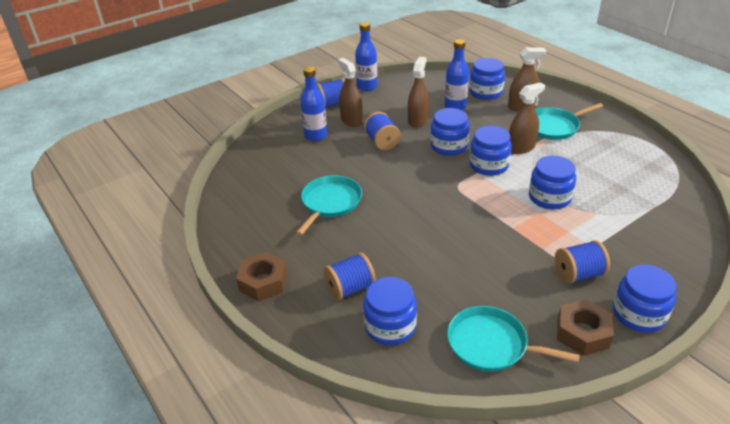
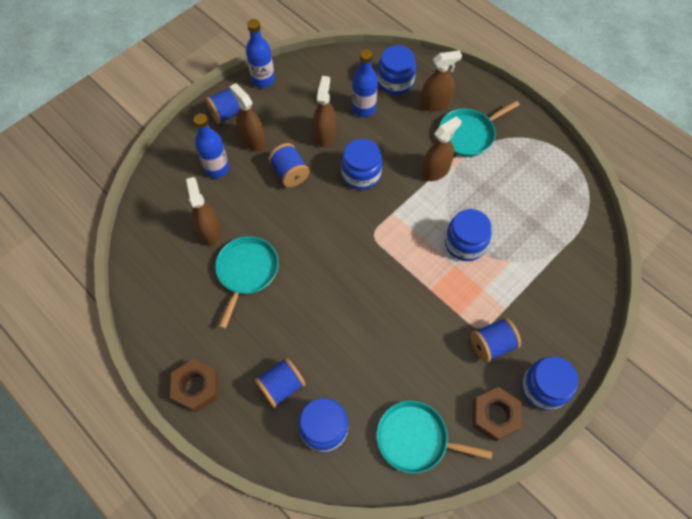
camera: 10 degrees left, 25 degrees up
blue jar [469,126,512,176] -> none
none -> brown spray bottle [186,177,221,246]

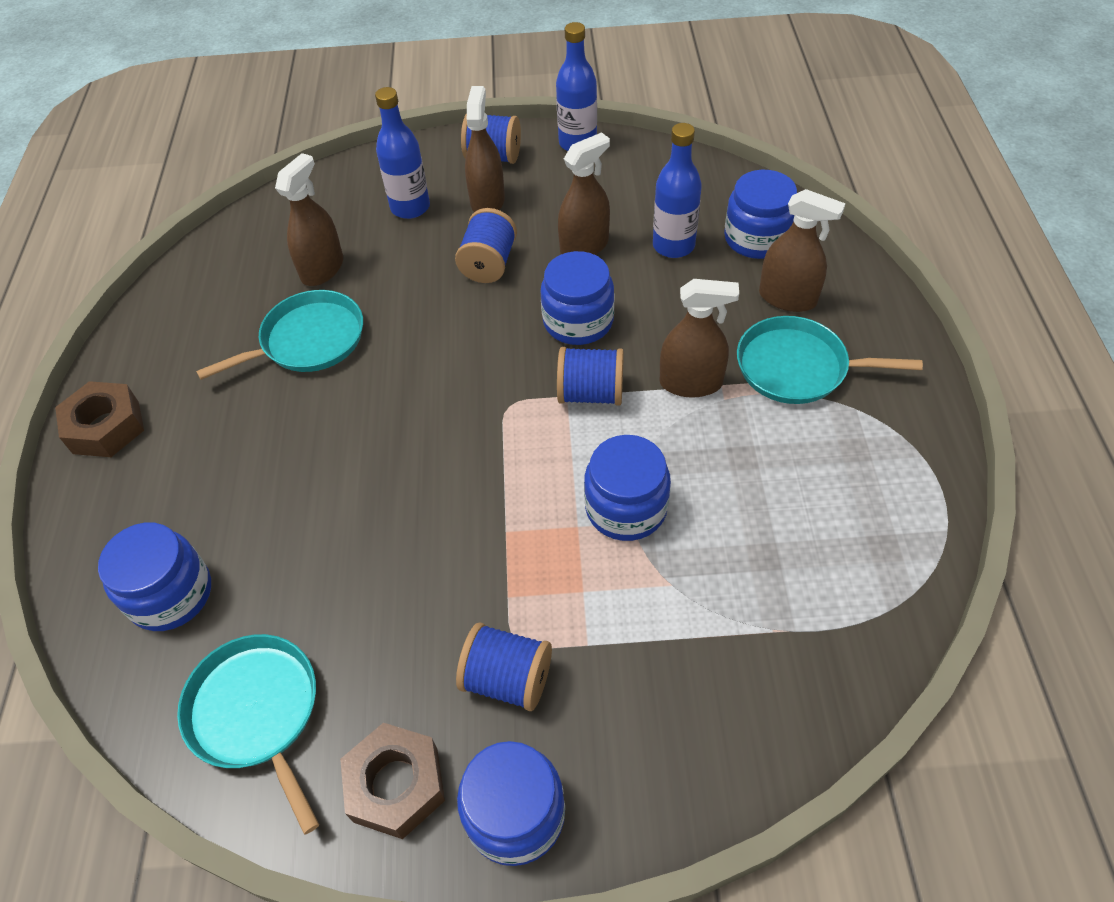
camera: 45 degrees right, 10 degrees down
blue spool [255,357,306,408] -> blue spool moved to [557,347,624,406]

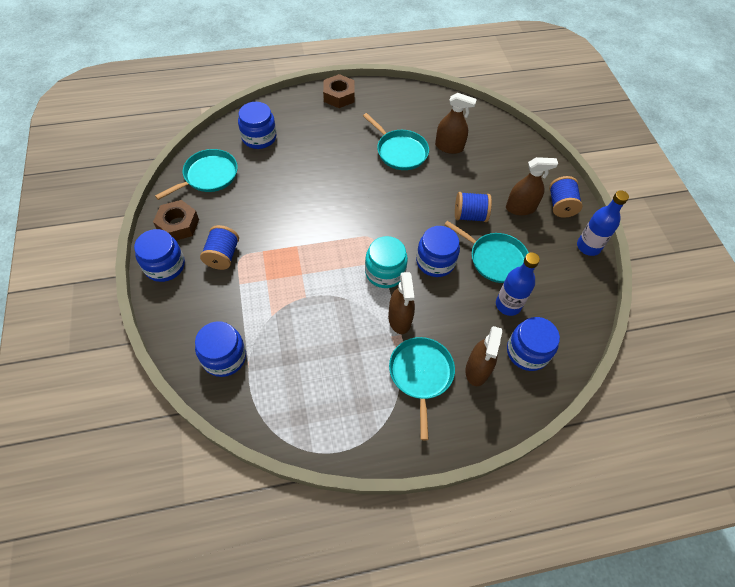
camera: 75 degrees right, 5 degrees up
blue bottle [375,87,430,219] -> none
blue spool [557,347,624,406] -> turquoise jar [365,236,408,288]
brown spray bottle [558,132,610,255] -> turquoise pan [444,221,529,283]
blue jar [584,435,671,541] -> blue jar moved to [195,321,246,377]

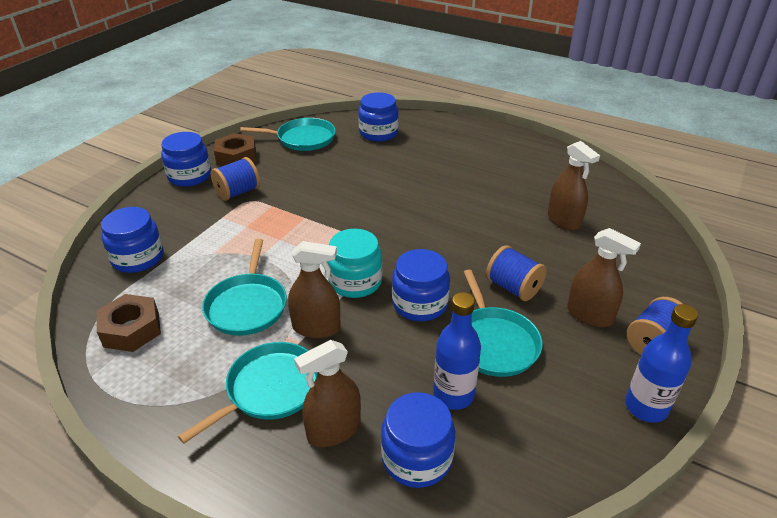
camera: 45 degrees right, 20 degrees down
brown nut [323,74,355,108] -> brown nut moved to [97,294,161,352]
turquoise pan [363,113,429,170] -> turquoise pan moved to [202,239,287,336]
brown spray bottle [388,272,415,334] -> brown spray bottle turned 120 degrees counterclockwise [288,241,341,338]

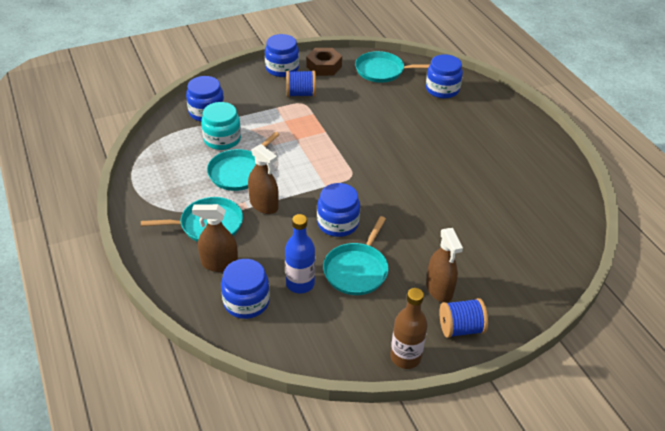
camera: 35 degrees right, 5 degrees up
brown nut [97,294,161,352] -> none
turquoise pan [240,118,336,151] -> turquoise pan turned 150 degrees clockwise [355,51,430,83]
turquoise jar [327,229,383,298] -> turquoise jar moved to [201,102,241,150]
blue spool [486,245,547,301] -> none
brown spray bottle [548,141,600,231] -> none
blue bottle [625,304,698,423] -> brown bottle [390,288,428,369]

